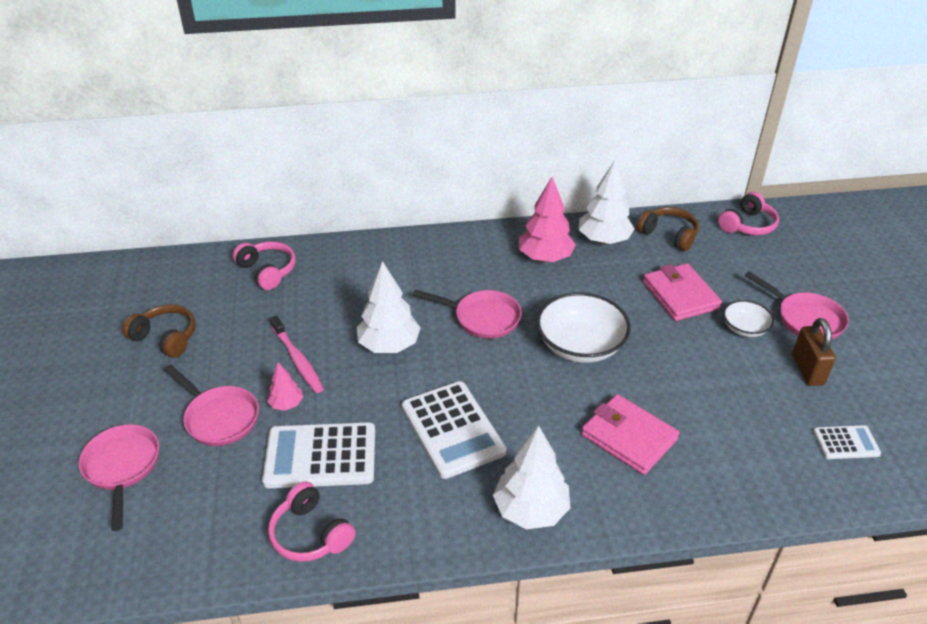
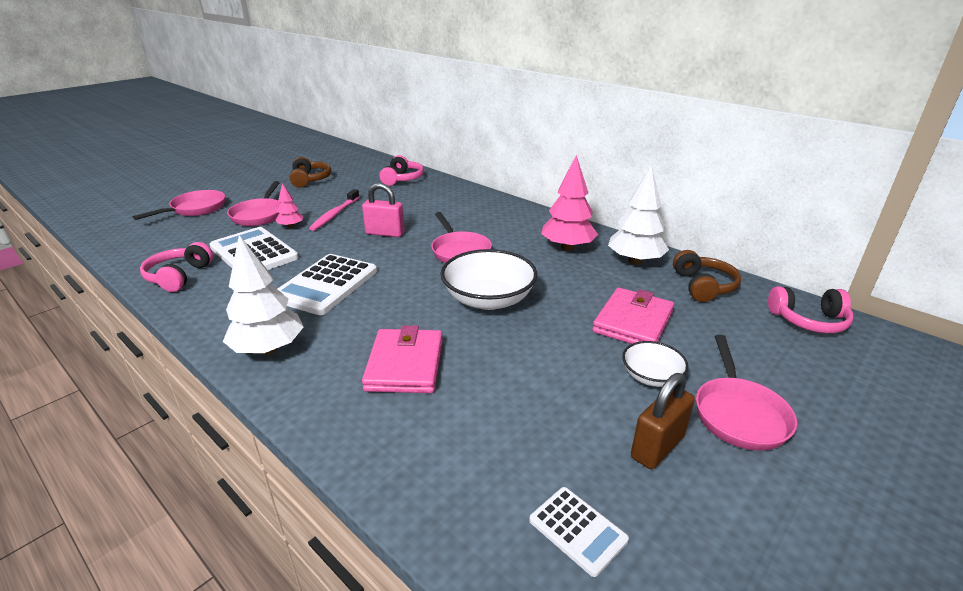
camera: 50 degrees right, 10 degrees down
white tree [357,261,421,353] -> pink padlock [362,183,405,237]

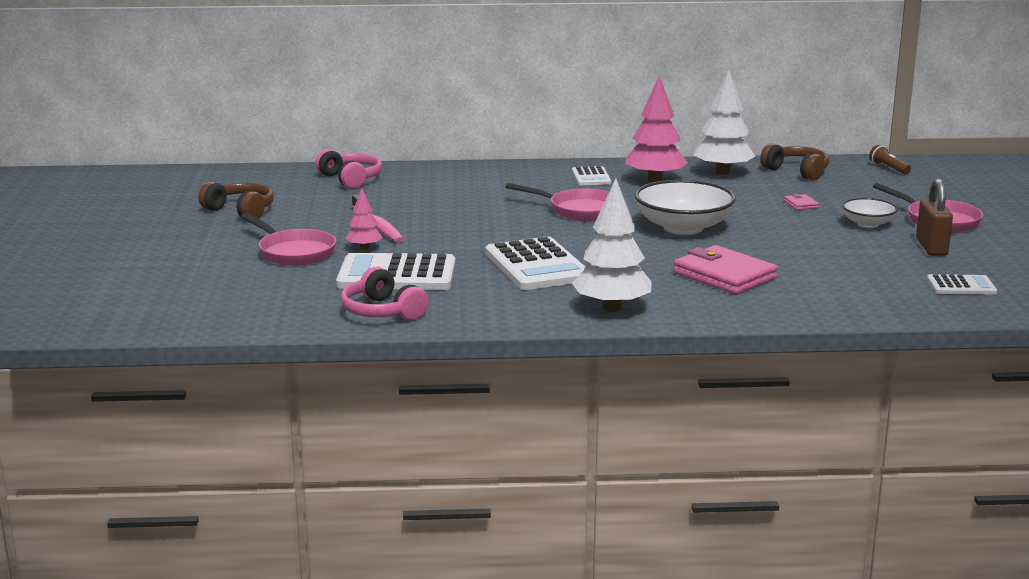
camera: 45 degrees left, 10 degrees down
pink pan [133,190,225,220] -> none
pink padlock [362,183,405,237] -> none
pink wallet [592,287,674,344] -> pink wallet [784,194,819,210], size x0.42
pink headphones [768,286,854,333] -> brown flashlight [869,145,911,175]
none -> white calculator [572,166,611,185]

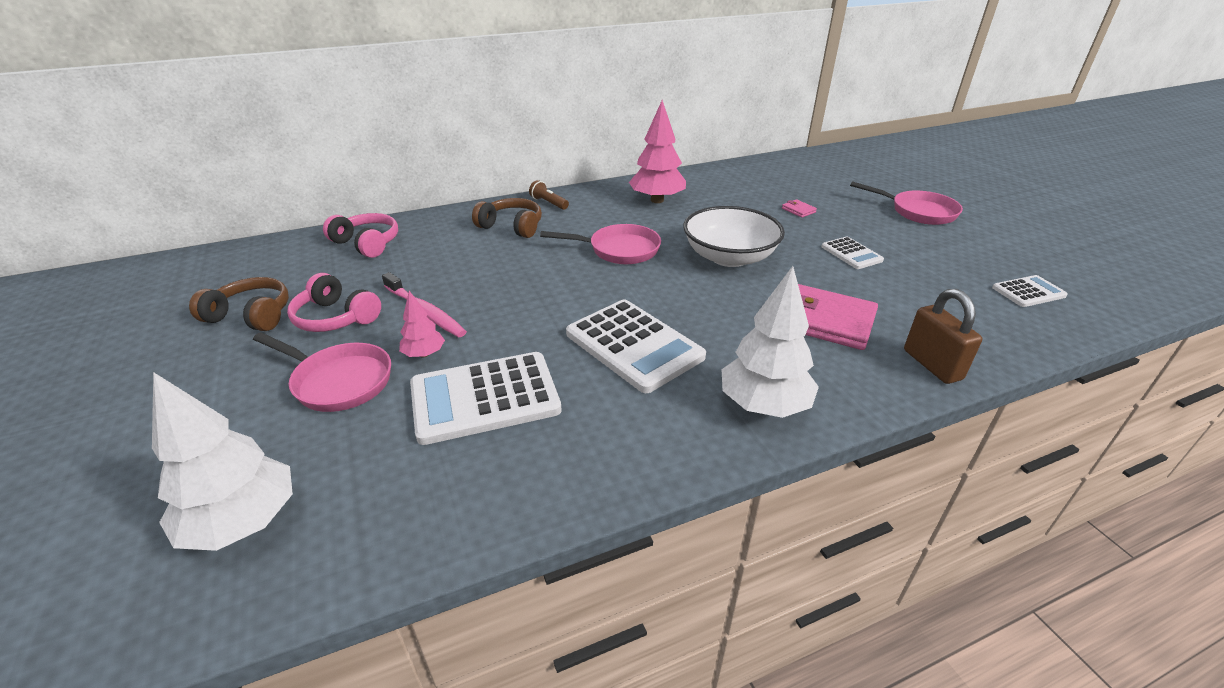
camera: 20 degrees left, 15 degrees up
pink headphones [341,267,429,320] -> pink headphones moved to [287,273,381,332]
white calculator [572,166,611,185] -> white calculator moved to [821,237,884,269]
white tree [693,70,755,175] -> white tree moved to [152,372,293,551]
brown headphones [760,143,829,180] -> brown headphones moved to [472,198,542,238]
white bowl [842,198,898,228] -> none
brown flashlight [869,145,911,175] -> brown flashlight moved to [529,180,569,210]
brown padlock [916,179,953,256] -> brown padlock moved to [904,289,982,384]

